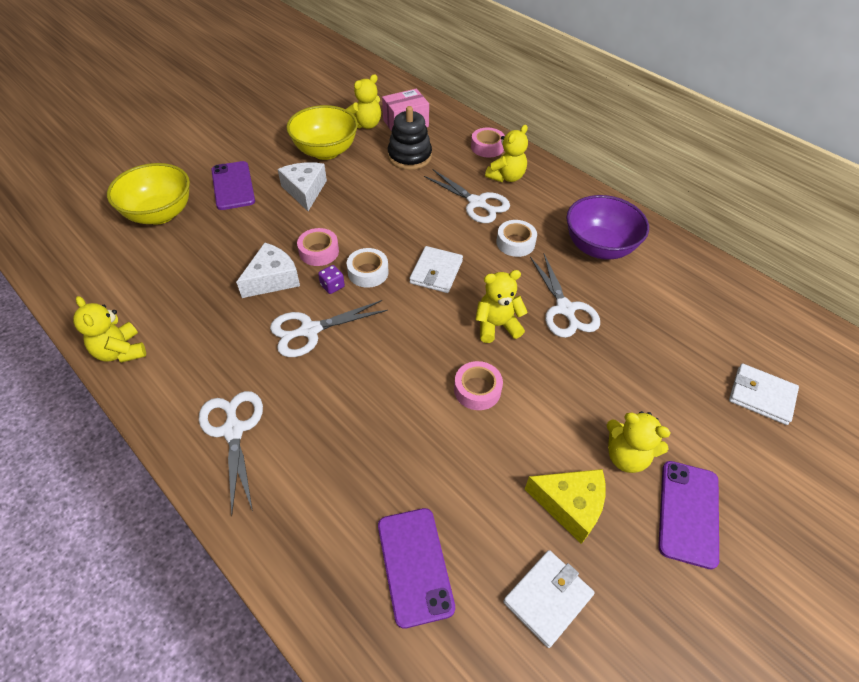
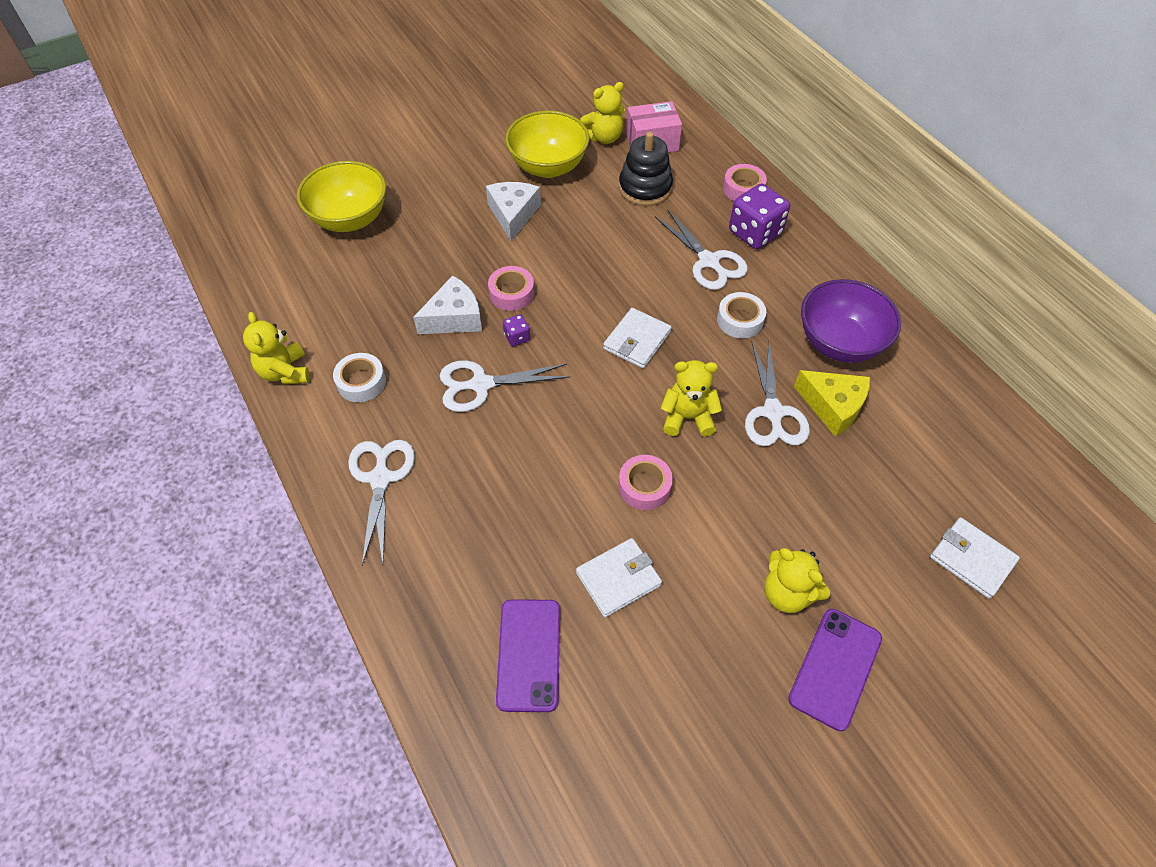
camera: 15 degrees right, 5 degrees up
purple phone [211,161,255,210] -> none
white tape [347,248,389,288] -> white tape moved to [333,353,386,402]
yellow teddy bear [485,125,528,182] -> purple dice [729,183,790,249]
white wallet [503,550,595,648] -> white wallet moved to [576,538,662,617]
yellow cheese [525,469,606,544] -> yellow cheese moved to [794,370,870,437]

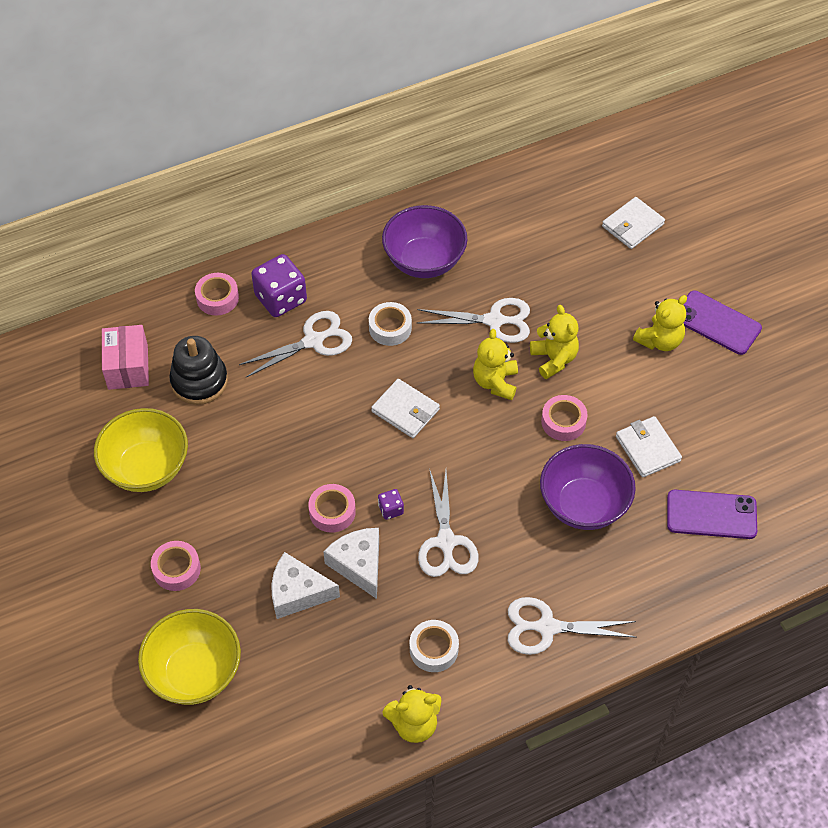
camera: 85 degrees left, 0 degrees up
white cheese [486,182,541,241] -> white cheese moved to [271,552,340,619]
yellow teddy bear [580,82,625,144] -> yellow teddy bear moved to [530,305,579,379]
yellow cheese [794,370,870,437] -> none
none -> pink tape [151,541,201,591]
none -> purple bowl [540,444,636,530]

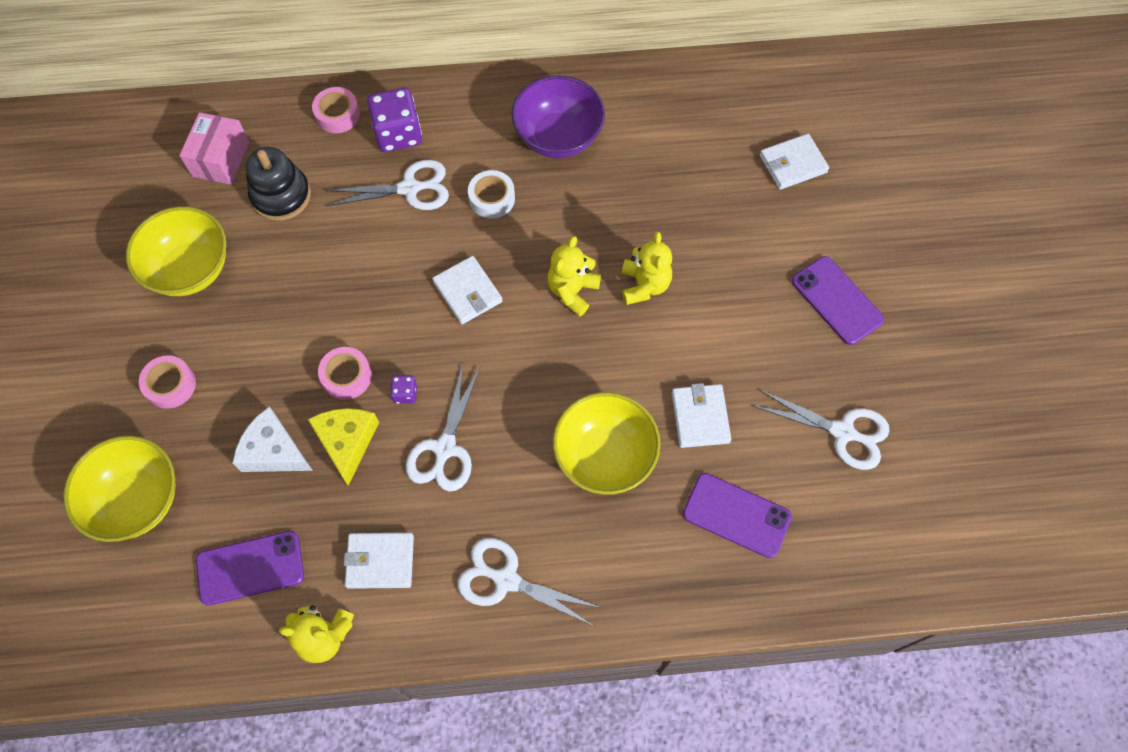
camera: 20 degrees right, 10 degrees up
white cheese [323,528,379,599] -> yellow cheese [308,408,379,485]
white tape [410,620,459,672] -> white wallet [344,533,414,589]
white scissors [417,298,530,343] -> white scissors moved to [753,389,890,470]
purple bowl [540,444,636,530] -> yellow bowl [553,392,661,495]
pink tape [541,395,587,441] -> none
yellow teddy bear [633,295,687,351] -> none
none -> purple phone [196,531,304,606]

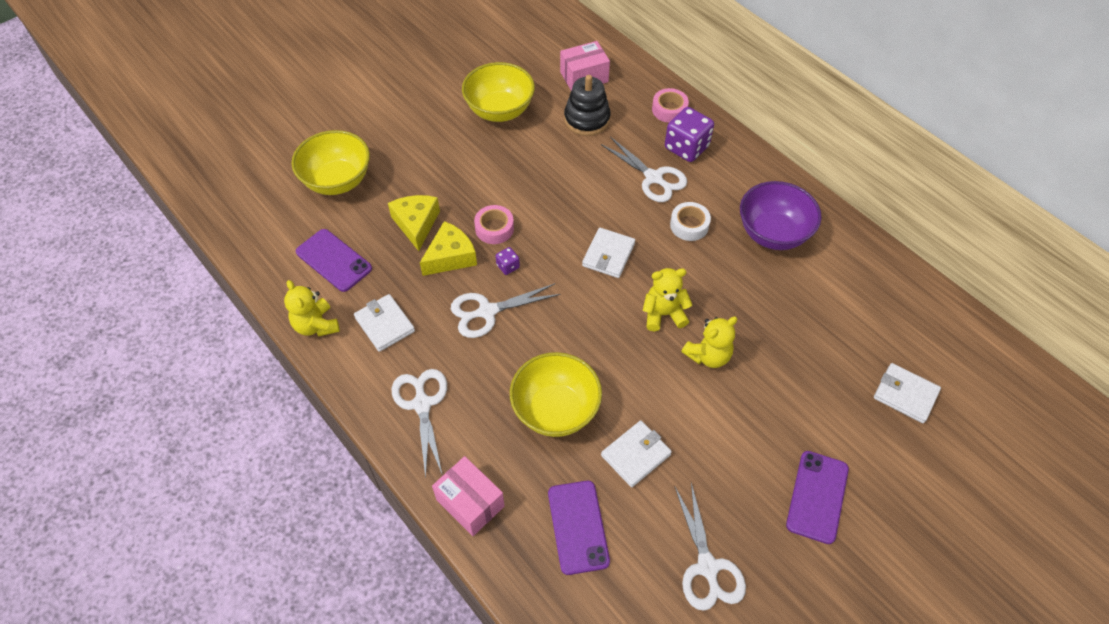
camera: 55 degrees right, 10 degrees down
pink tape [139,355,196,409] -> none
white cheese [233,407,313,472] -> yellow cheese [388,195,440,251]
none -> pink box [432,456,505,536]

